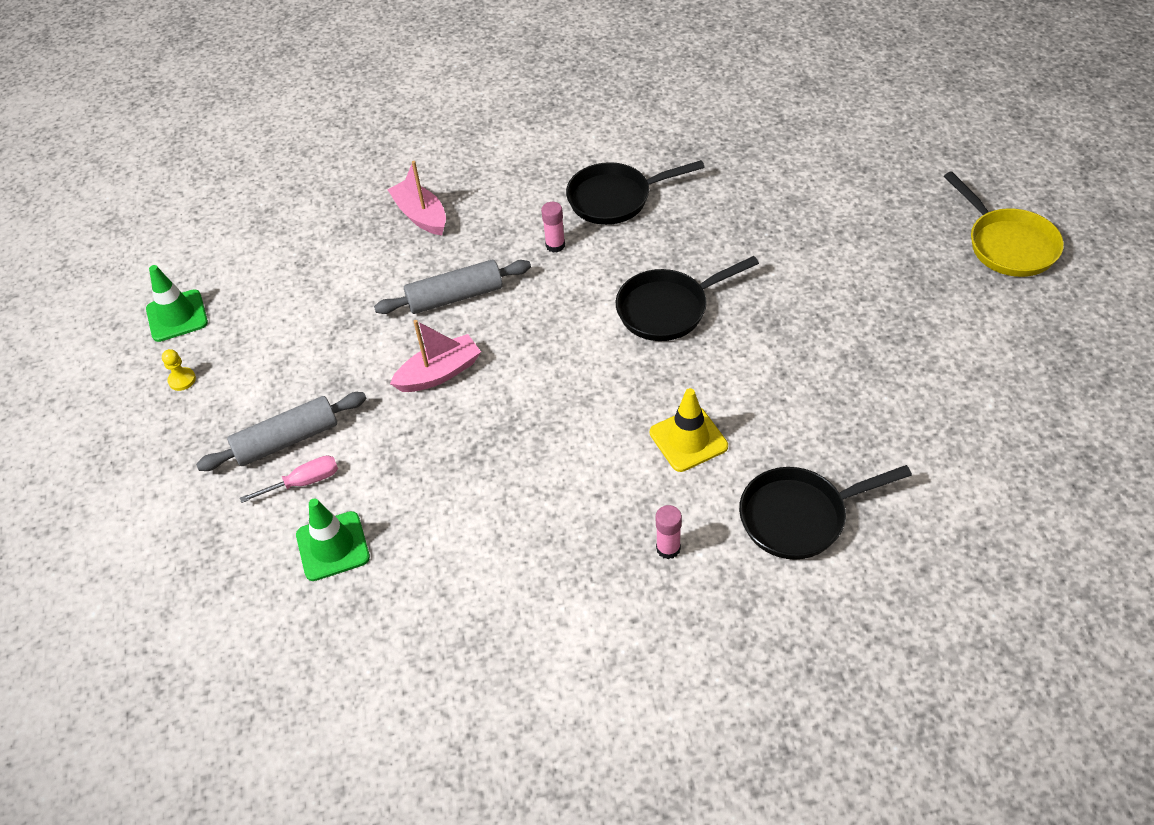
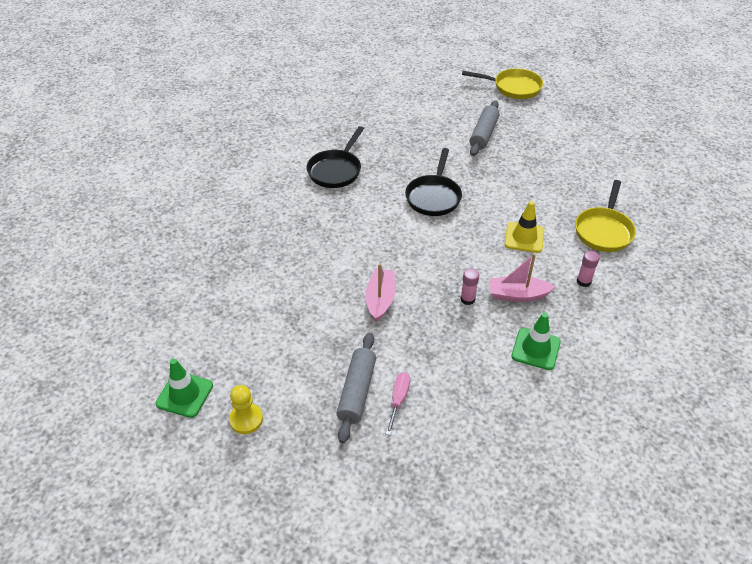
camera: 55 degrees left, 5 degrees down
yellow pawn [162,349,196,391] -> yellow pawn [229,385,263,434], size x1.53
green traffic cone [296,499,370,581] -> green traffic cone moved to [511,313,561,370]
grey rolling pin [374,260,531,314] -> grey rolling pin moved to [470,101,500,156]
pink boat [387,161,446,235] -> pink boat moved to [489,253,555,302]
pink glue stick [541,202,565,252] -> pink glue stick moved to [460,268,479,305]
black pan [739,465,912,559] -> yellow pan [575,180,636,252]

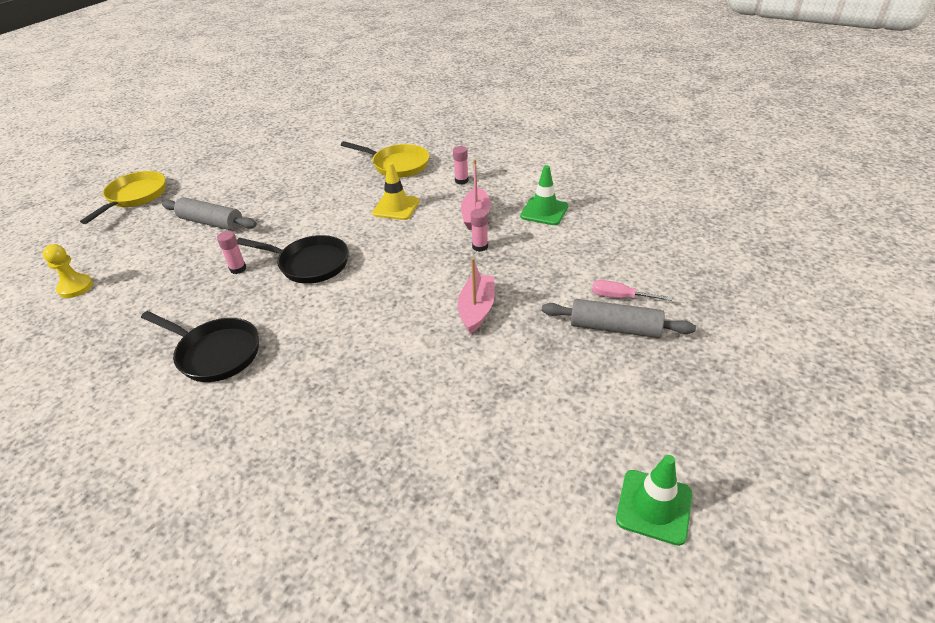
camera: 85 degrees left, 5 degrees down
yellow pawn [229,385,263,434] -> yellow pawn moved to [42,244,93,298]
pink boat [365,264,396,322] -> pink boat turned 90 degrees clockwise [458,258,495,334]
none -> pink glue stick [217,231,246,274]

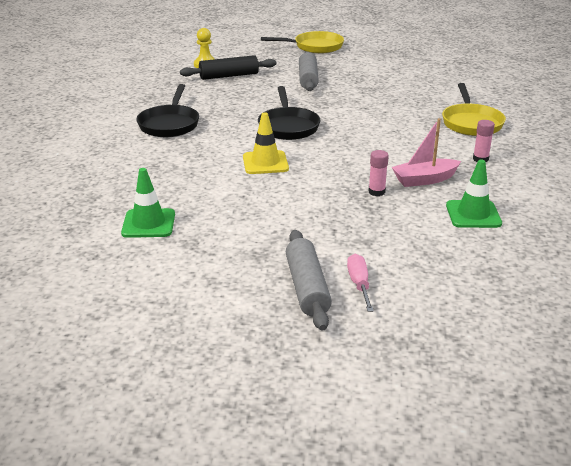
camera: 65 degrees right, 10 degrees down
pink glue stick [217,231,246,274] -> none
yellow traffic cone [372,162,419,220] -> yellow traffic cone moved to [243,112,289,174]
pink boat [458,258,495,334] -> none
green traffic cone [616,455,692,546] -> green traffic cone moved to [121,168,175,238]
none -> black rolling pin [180,55,277,80]

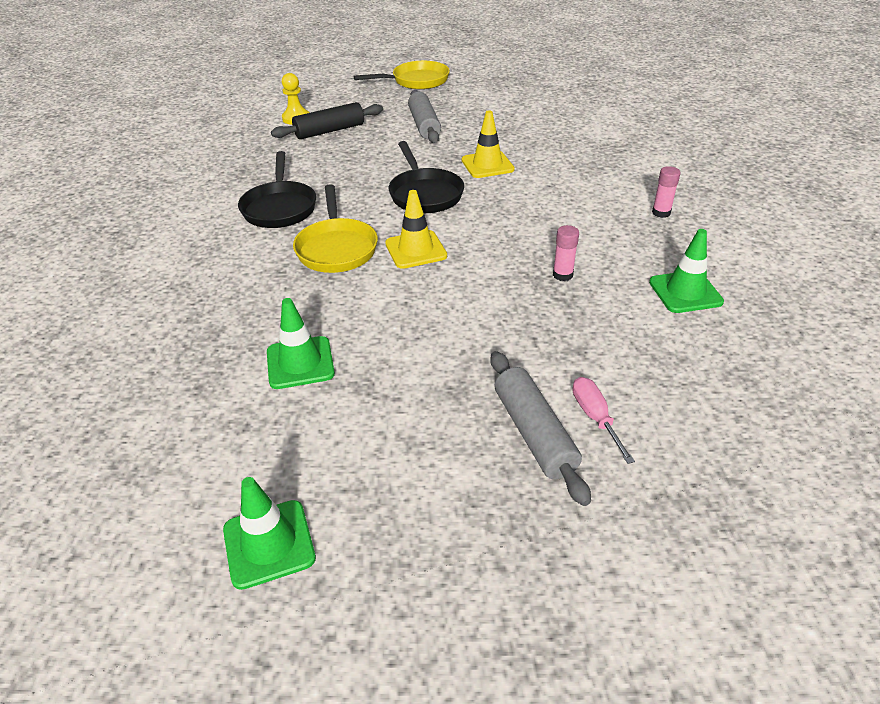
camera: 10 degrees left, 10 degrees up
pink boat [392,118,461,187] -> none
yellow pan [442,83,506,136] -> yellow pan moved to [293,184,378,273]
none -> green traffic cone [223,477,316,590]
none -> yellow traffic cone [462,110,515,178]

